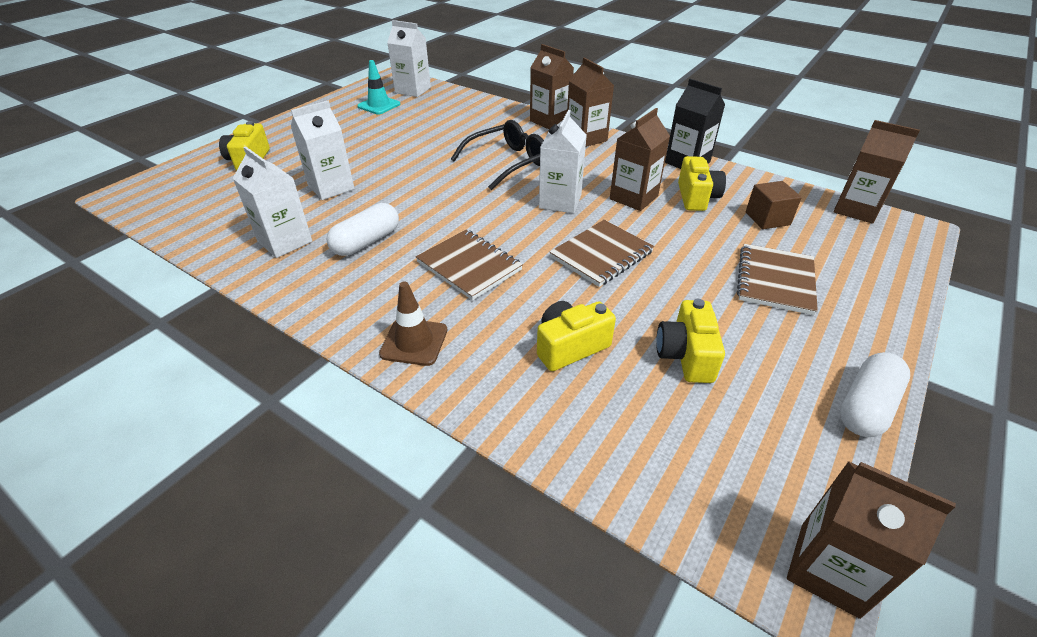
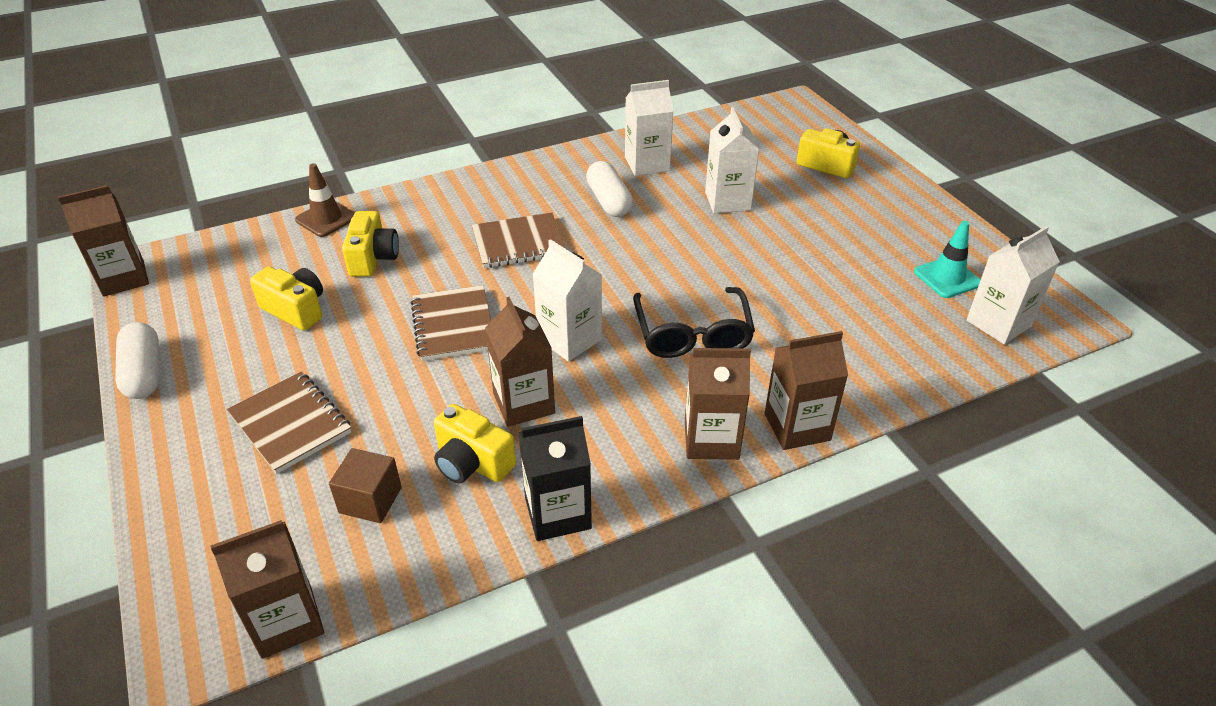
camera: 120 degrees right, 0 degrees up
brown traffic cone [379,282,447,366] -> brown traffic cone moved to [295,163,355,237]

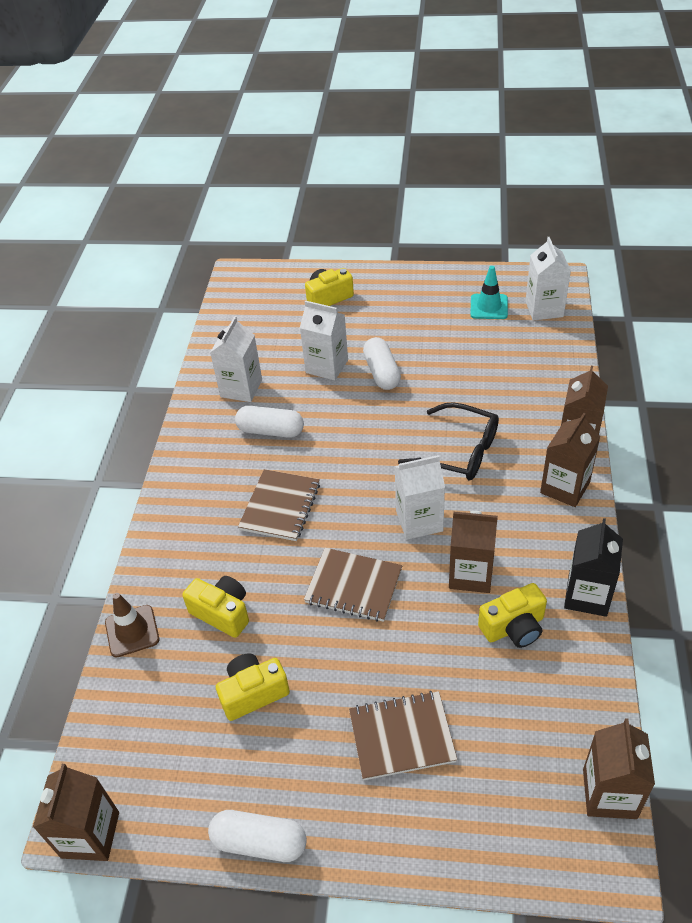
camera: 55 degrees left, 5 degrees up
brown cube [329,448,402,523] -> none
none -> white capsule [363,337,401,390]

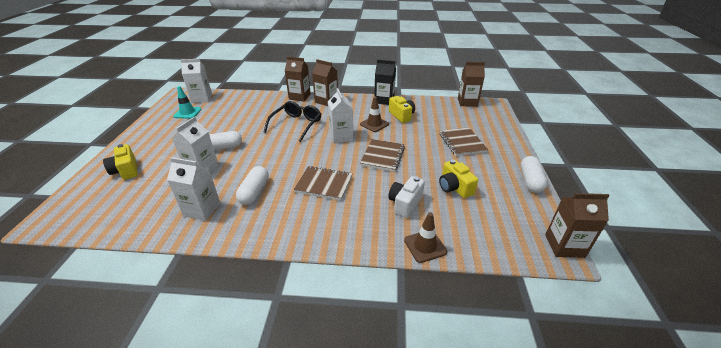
camera: 95 degrees left, 10 degrees down
yellow camera [182,576,249,638] -> white camera [388,176,425,218]
brown carton [449,511,498,593] -> brown traffic cone [360,97,389,132]

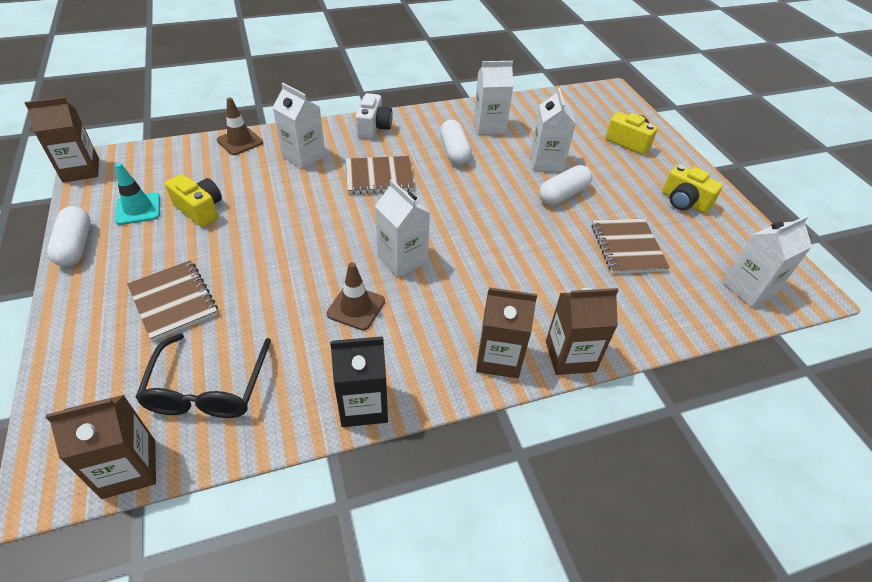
camera: 155 degrees right, 10 degrees up
turquoise traffic cone [173,86,202,119] -> turquoise traffic cone moved to [115,163,160,225]
black glasses [264,101,321,142] -> black glasses moved to [135,333,271,418]
brown notebook [360,139,405,172] -> brown notebook moved to [592,219,670,274]
white camera [388,176,425,218] -> white camera moved to [355,93,393,139]
yellow camera [389,96,415,123] -> yellow camera moved to [662,164,723,213]
none -> white carton [273,83,326,169]

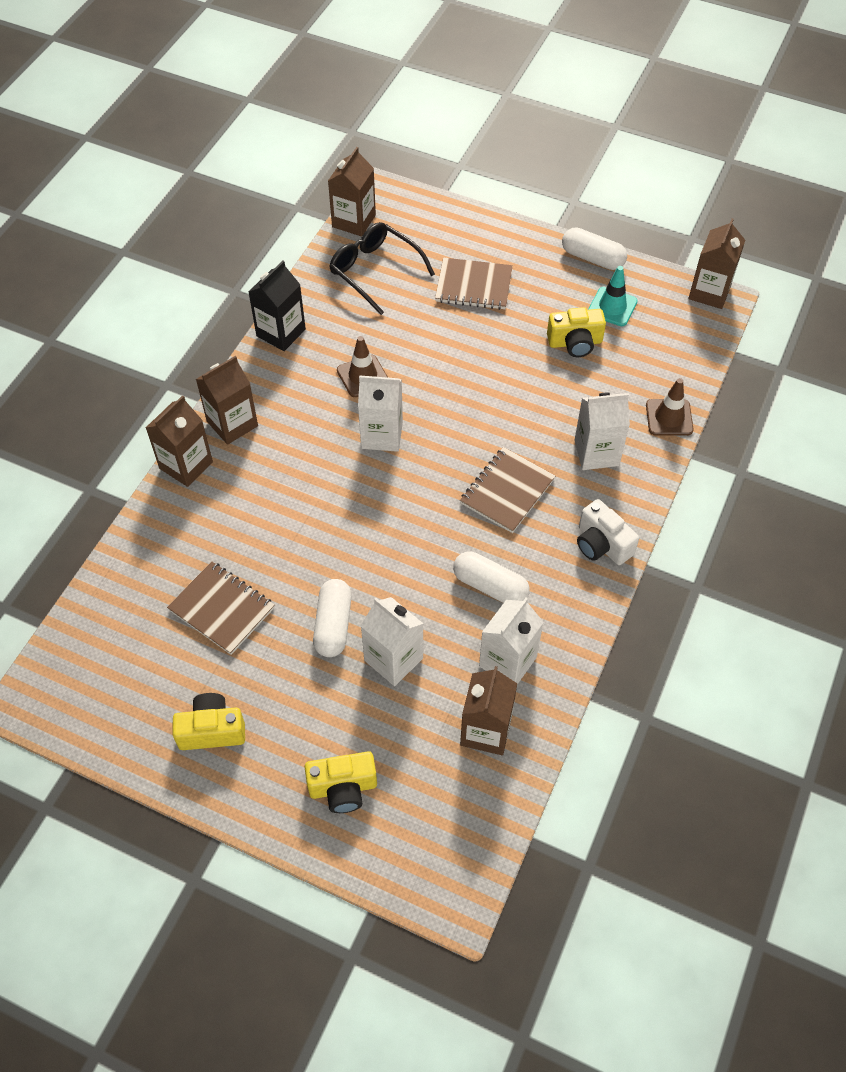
camera: 135 degrees right, 10 degrees up
white carton [723,215,812,307] -> none
none -> brown carton [460,666,517,755]

